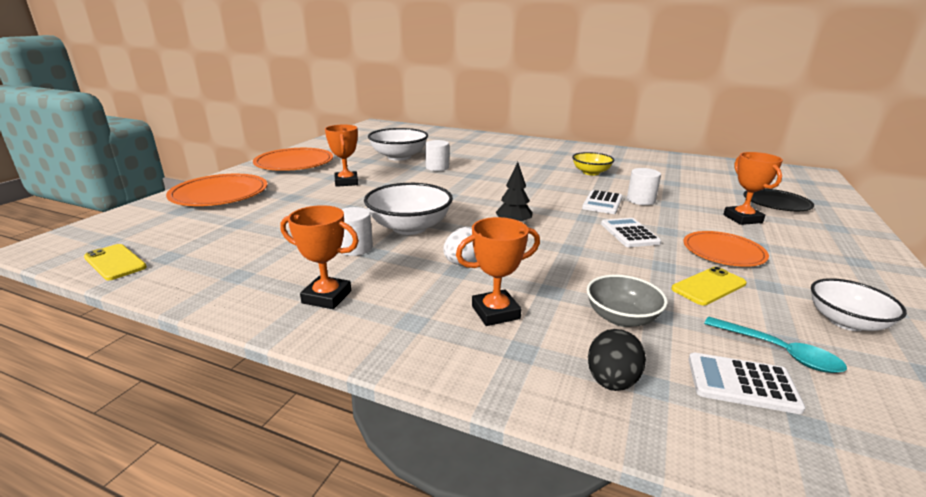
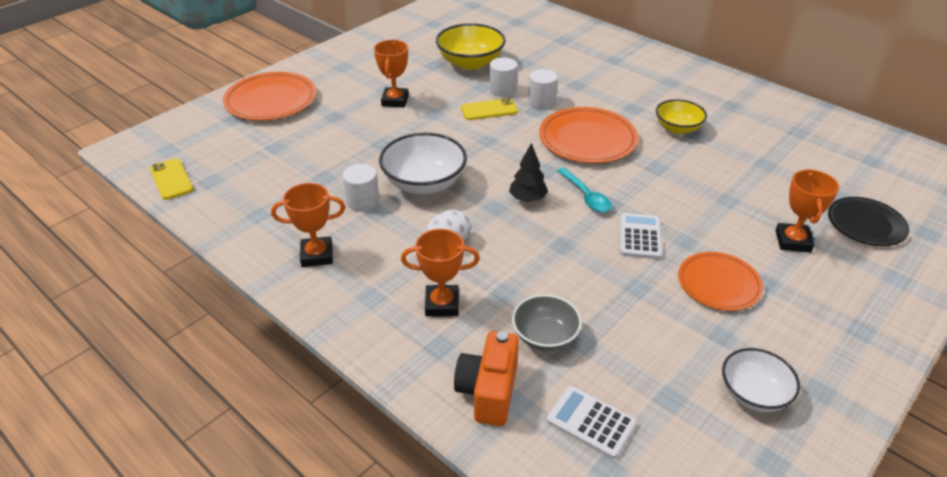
camera: 20 degrees right, 15 degrees up
orange plate [253,148,333,171] -> orange plate moved to [539,107,638,163]
orange trophy [280,205,359,309] -> orange trophy turned 45 degrees counterclockwise [271,183,345,267]
white bowl [368,128,428,161] -> yellow bowl [436,23,506,70]
white calculator [582,190,623,214] -> none
black egg [588,329,646,391] -> orange camera [454,331,519,426]
white cylinder [627,168,661,205] -> white cylinder moved to [528,69,558,109]
yellow phone [671,267,747,305] -> yellow phone moved to [461,98,518,120]
turquoise spoon [704,317,847,373] -> turquoise spoon moved to [557,168,612,213]

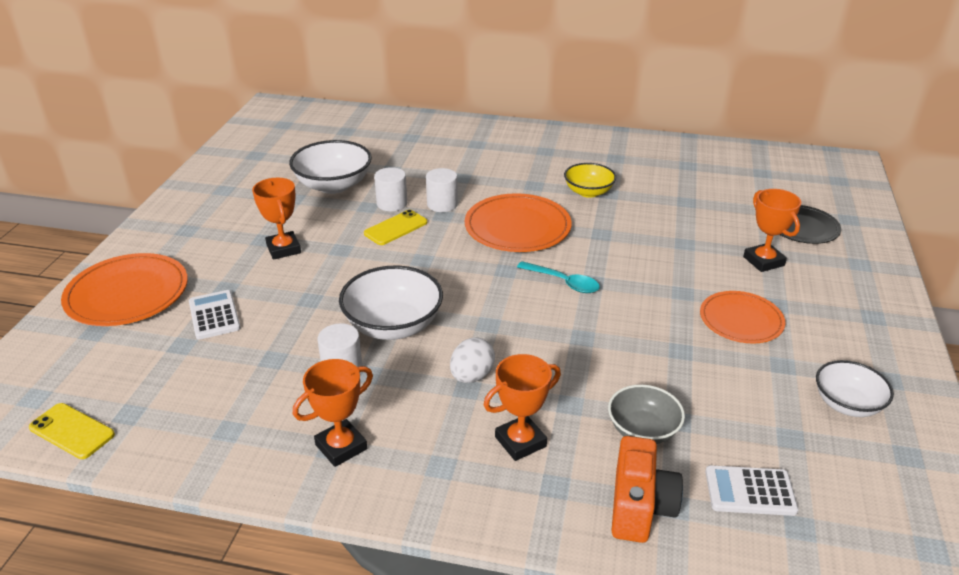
camera: 30 degrees left, 5 degrees down
yellow bowl [436,23,506,70] -> white bowl [289,140,372,194]
orange camera [454,331,519,426] -> orange camera turned 150 degrees counterclockwise [611,436,683,543]
black tree [509,143,548,202] -> none
white calculator [620,213,662,259] -> white calculator moved to [189,290,241,340]

